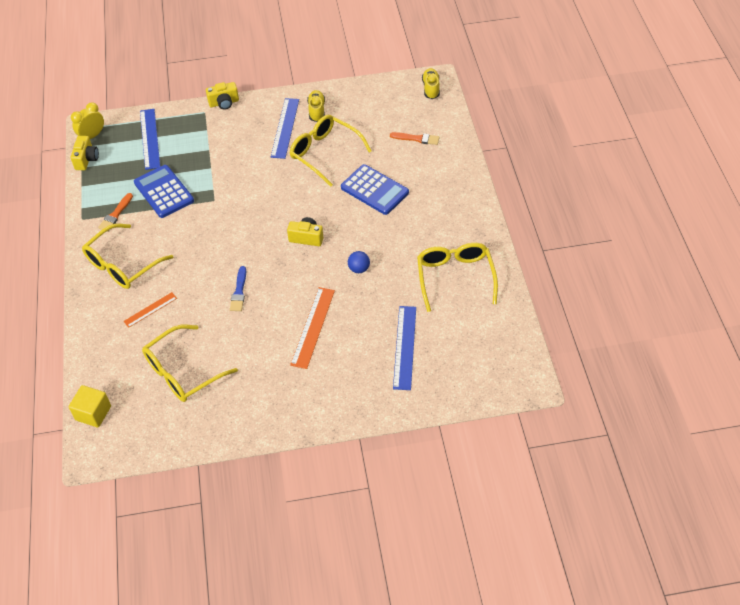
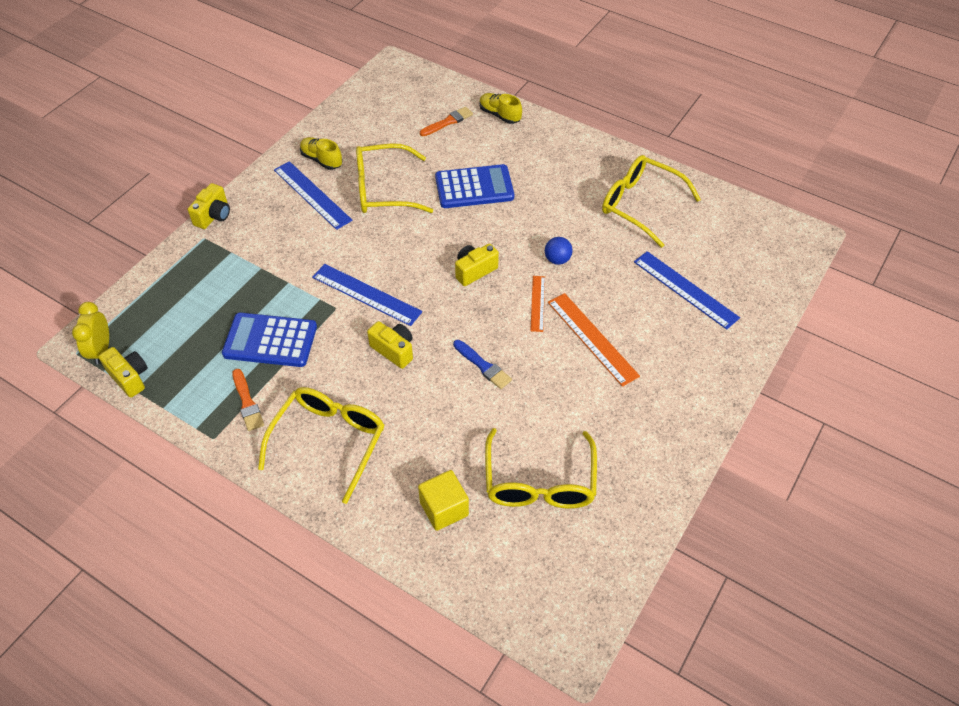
camera: 50 degrees left, 0 degrees up
yellow cube [69,385,111,427] -> yellow cube moved to [418,470,469,531]
yellow glasses [82,224,174,289] -> yellow glasses turned 150 degrees counterclockwise [258,387,385,504]
orange ruler [123,292,177,328] -> orange ruler moved to [530,276,545,332]
blue ruler [140,109,160,170] -> blue ruler moved to [312,264,422,326]
yellow shoe [422,68,440,99] -> yellow shoe moved to [479,93,522,124]
none -> yellow camera [367,321,413,369]

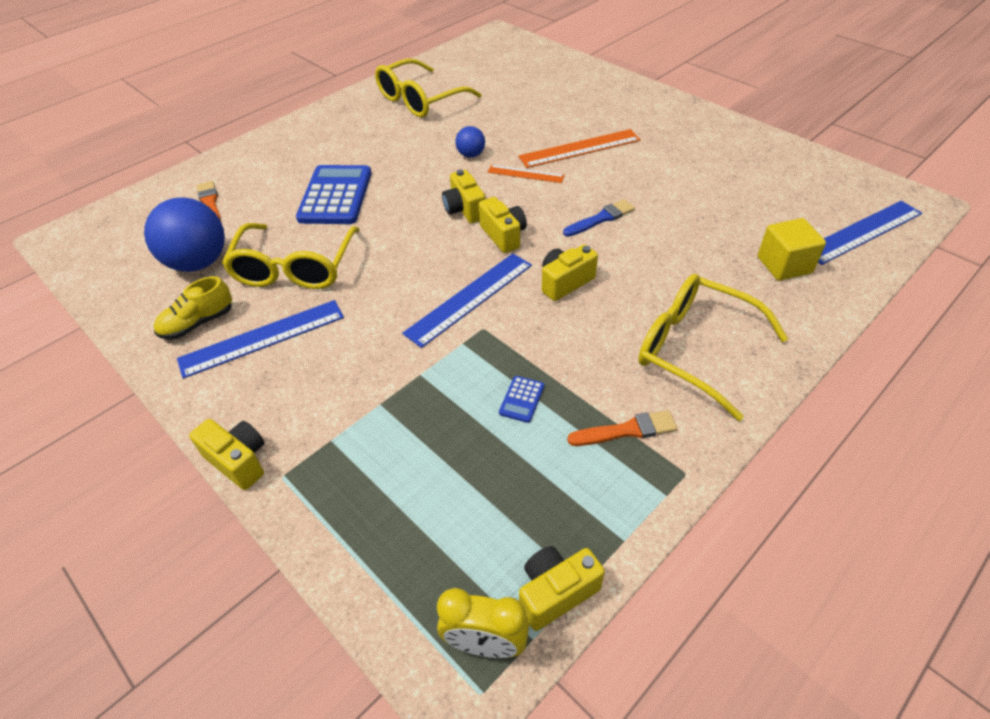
camera: 75 degrees left, 5 degrees down
blue calculator [222,313,317,367] -> blue calculator [499,376,544,423], size x0.42
yellow shoe [479,93,522,124] -> none
yellow glasses [485,428,597,509] -> none
blue ruler [634,251,740,330] -> blue ruler moved to [818,201,922,265]
none -> blue ball [144,197,225,272]
none -> yellow camera [479,197,527,253]

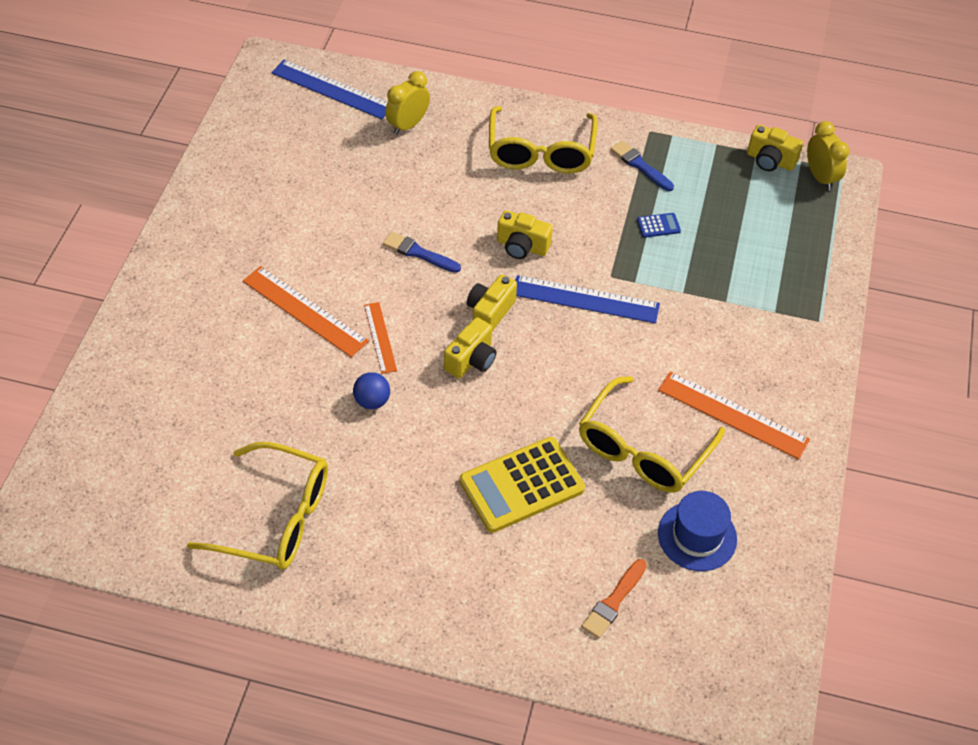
camera: 125 degrees left, 5 degrees up
blue ball [144,197,225,272] -> blue hat [658,491,737,571]
yellow shoe [154,276,232,340] -> none
blue ruler [177,300,344,379] -> orange ruler [658,371,810,459]
yellow camera [189,419,265,490] -> none
yellow glasses [222,223,360,289] -> yellow glasses turned 150 degrees clockwise [579,376,725,493]
blue calculator [296,165,371,224] -> yellow calculator [460,437,585,533]
orange brush [567,410,677,446] -> blue brush [610,141,674,191]
yellow cube [758,218,826,281] -> yellow clock [385,71,430,135]

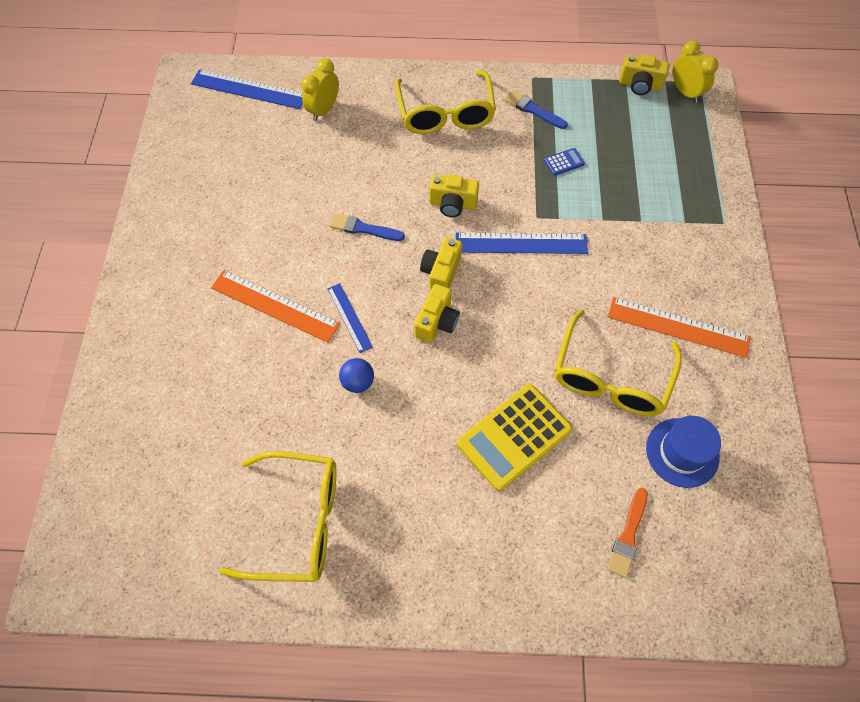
camera: 10 degrees left, 10 degrees up
orange ruler [364,302,397,374] -> blue ruler [327,283,373,353]

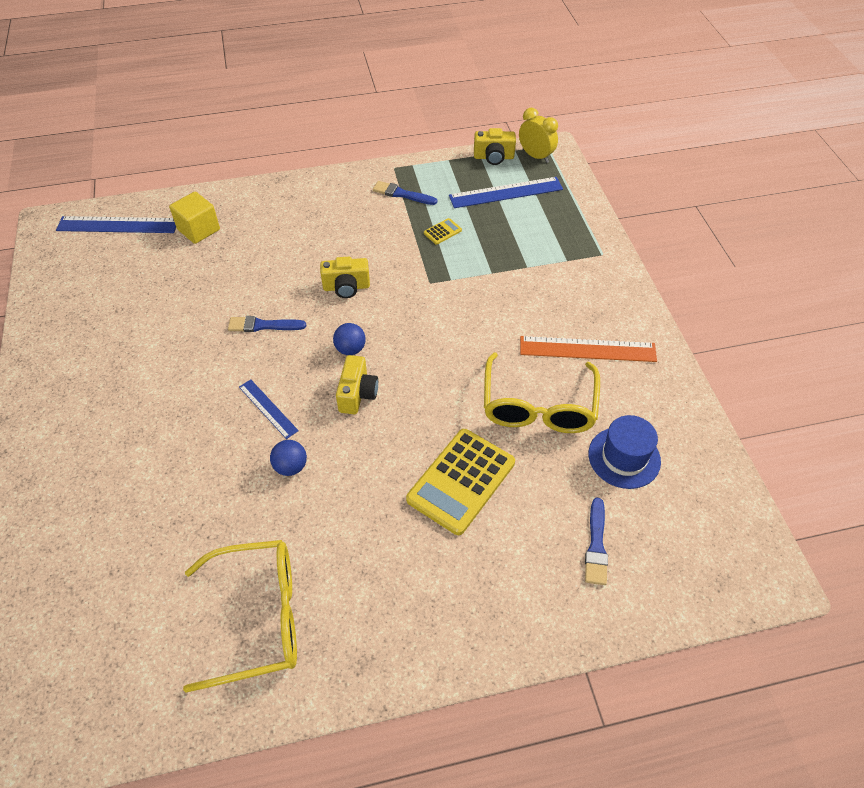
camera: 15 degrees left, 10 degrees down
orange ruler [211,270,340,343] -> none
yellow clock [301,58,339,121] -> yellow cube [169,192,220,244]
yellow glasses [395,70,496,134] -> none
yellow camera [420,238,462,291] -> blue ball [333,323,366,355]
blue ruler [456,233,588,254] -> blue ruler moved to [449,177,563,208]
blue calculator [544,148,585,176] -> yellow calculator [424,218,462,245]
orange brush [607,488,648,578] -> blue brush [585,497,608,585]

